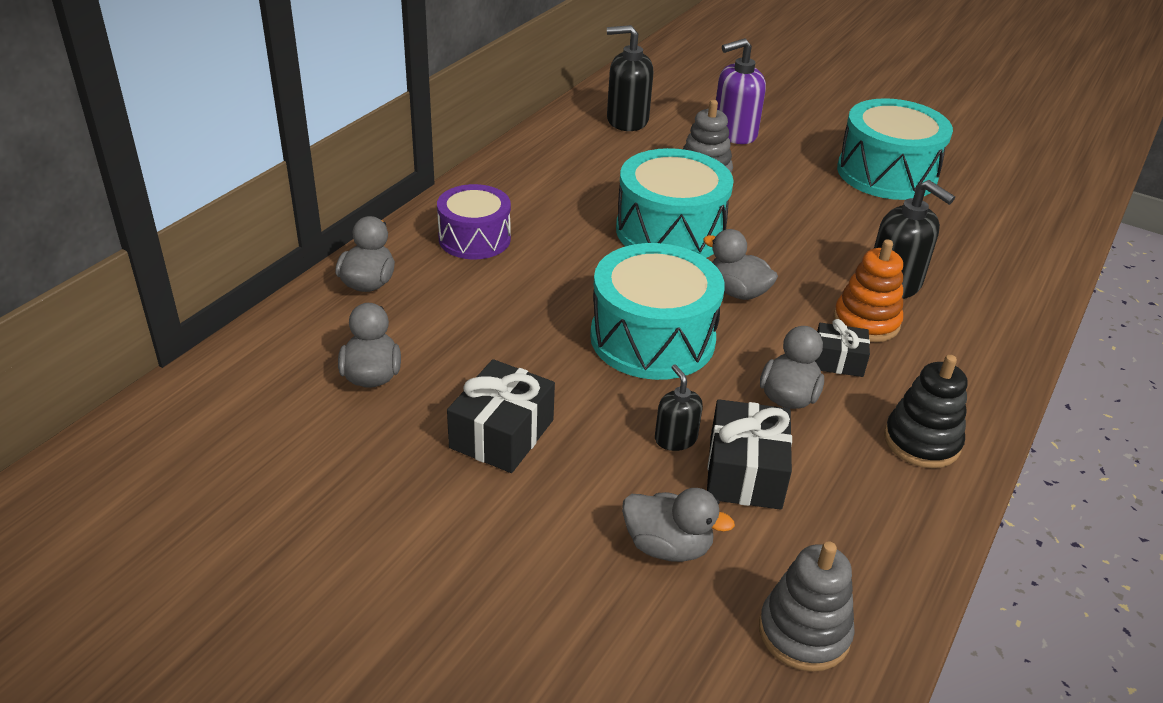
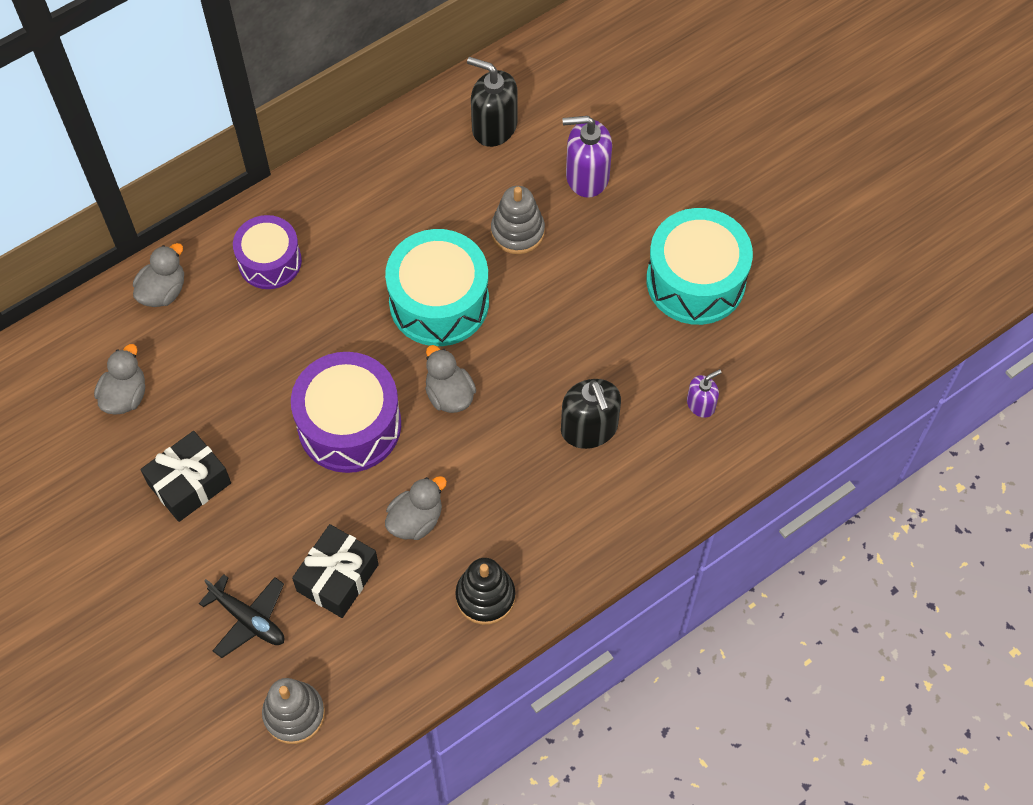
camera: 25 degrees right, 25 degrees up
turquoise drum [590,243,725,380] -> purple drum [291,352,401,473]
grey duck [622,488,735,562] -> black plane [199,574,284,658]
black soap dispenser [655,364,703,451] -> none
black gift [815,319,870,377] -> none
orange stacking toy [833,240,903,342] -> none
none -> purple soap dispenser [687,369,722,418]

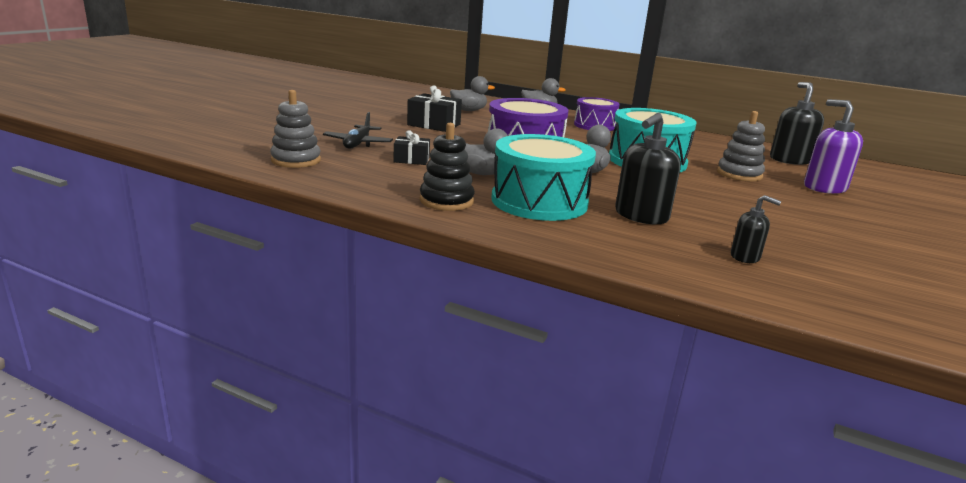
camera: 60 degrees right, 40 degrees down
black gift [292,524,379,618] -> black gift [394,130,430,165], size x0.62
turquoise drum [646,208,753,325] -> turquoise drum moved to [491,134,596,221]
purple soap dispenser [687,369,722,418] -> black soap dispenser [731,195,781,263]

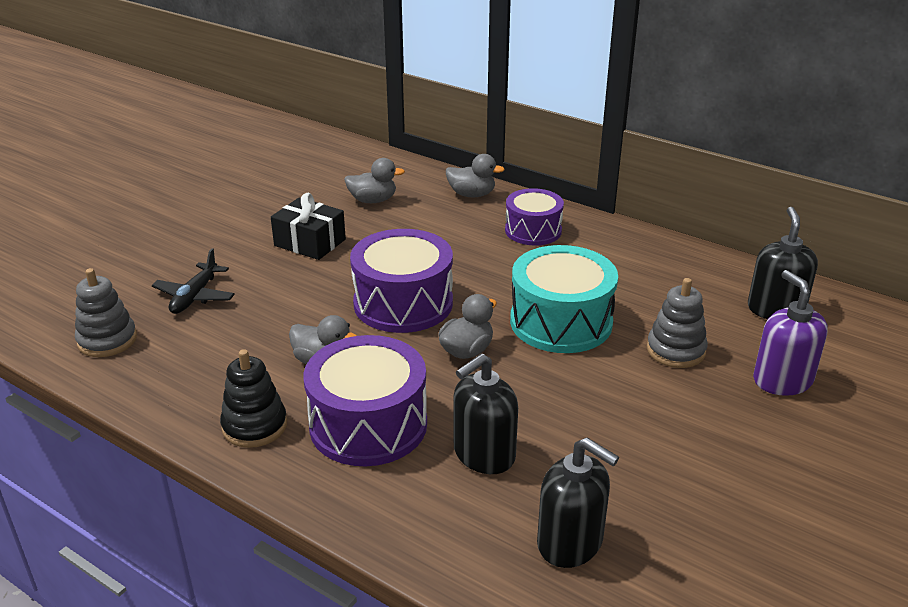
camera: 10 degrees right, 10 degrees up
black gift [394,130,430,165] -> none
turquoise drum [491,134,596,221] -> purple drum [304,335,427,466]
black soap dispenser [731,195,781,263] -> black soap dispenser [537,437,619,568], size x1.77

